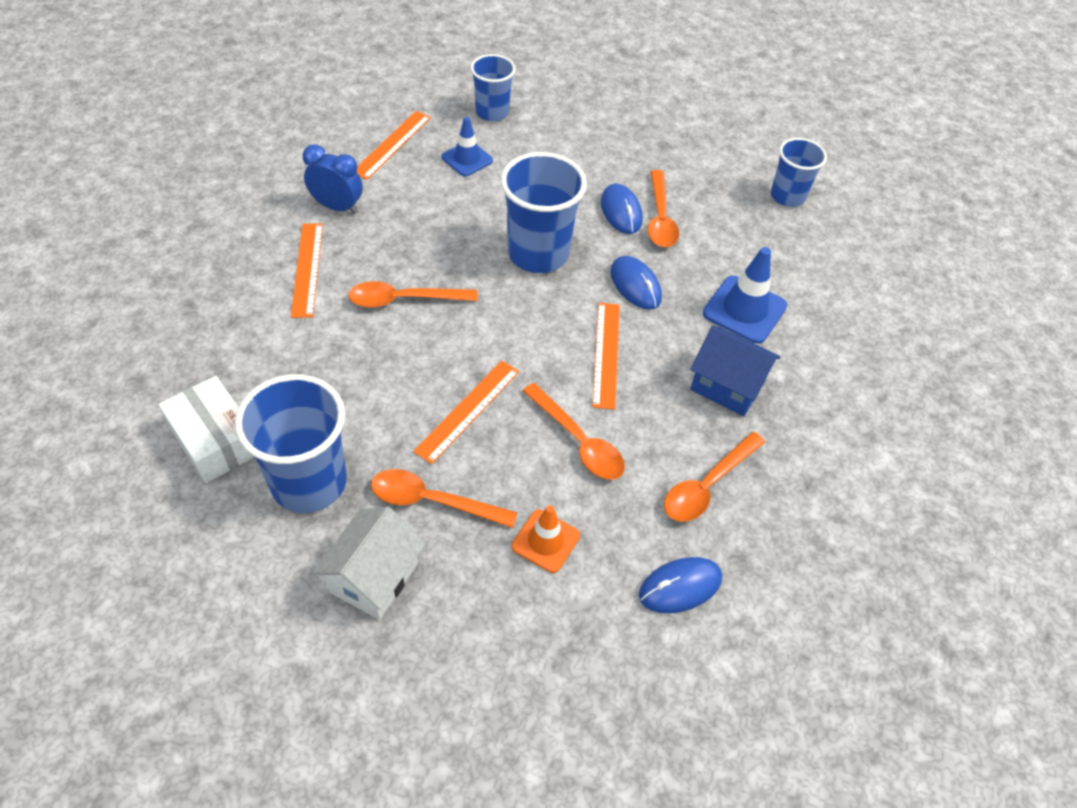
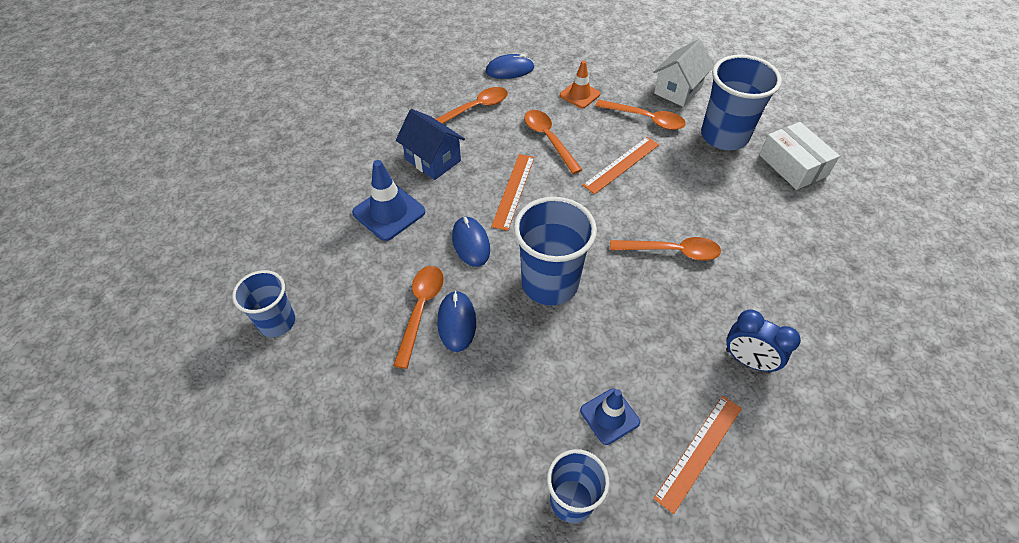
camera: 165 degrees left, 0 degrees up
orange ruler [291,224,323,318] -> none

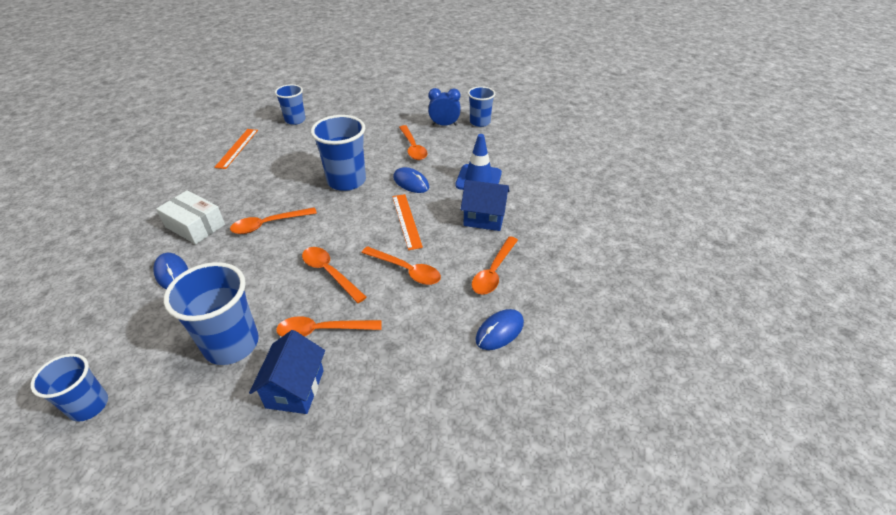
camera: 150 degrees right, 10 degrees down
blue mouse [437,291,476,352] -> blue mouse moved to [153,253,188,289]
orange traffic cone [560,61,600,108] -> none
blue traffic cone [580,388,640,445] -> none
orange ruler [582,137,659,194] -> orange spoon [302,247,367,303]
white house [653,39,714,107] -> blue house [249,330,325,414]
blue clock [726,309,801,373] -> blue clock moved to [428,88,461,126]
white box [759,122,840,190] -> white box moved to [156,190,225,244]
none -> blue cup [30,354,108,422]

